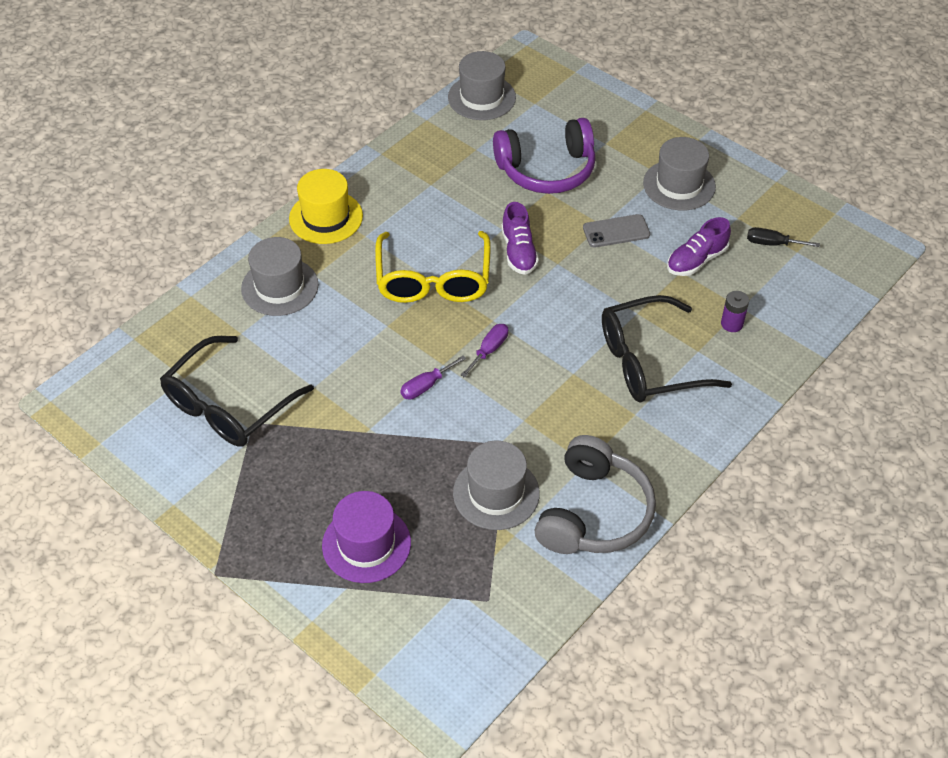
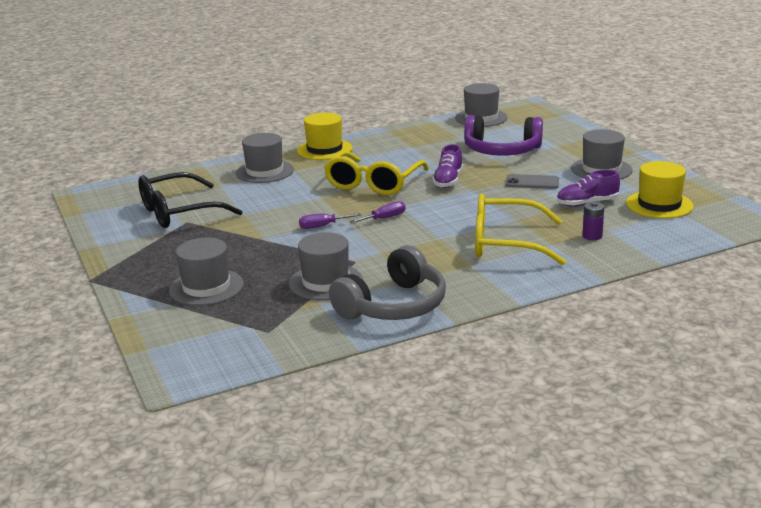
camera: 25 degrees right, 25 degrees down
purple hat [322,491,411,583] -> grey hat [169,238,244,306]
black glasses [602,295,732,402] -> yellow glasses [476,194,566,265]
black screwdriver [747,227,820,247] -> yellow hat [626,161,694,219]

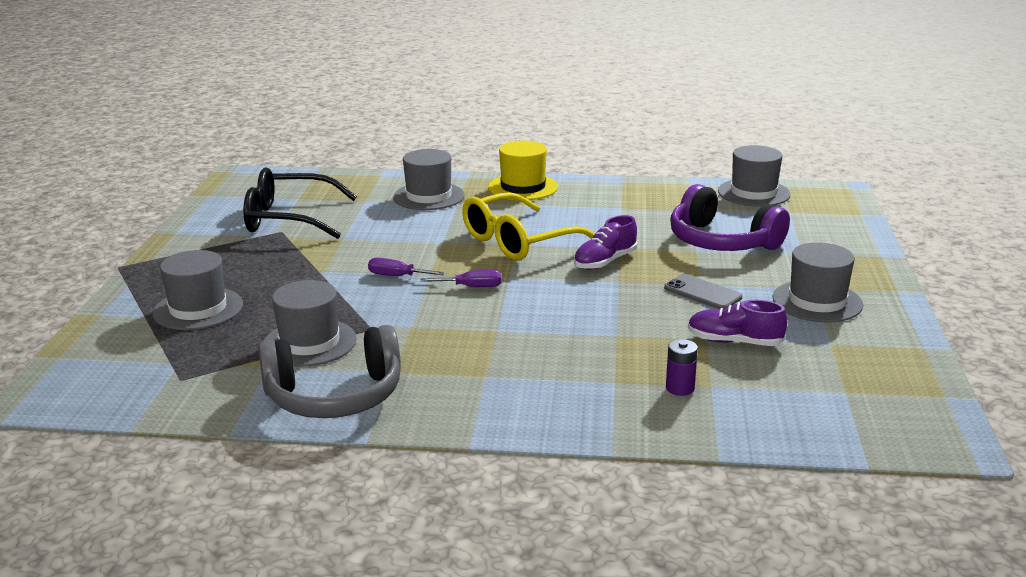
camera: 30 degrees right, 0 degrees up
yellow glasses [476,194,566,265] -> none
yellow hat [626,161,694,219] -> none

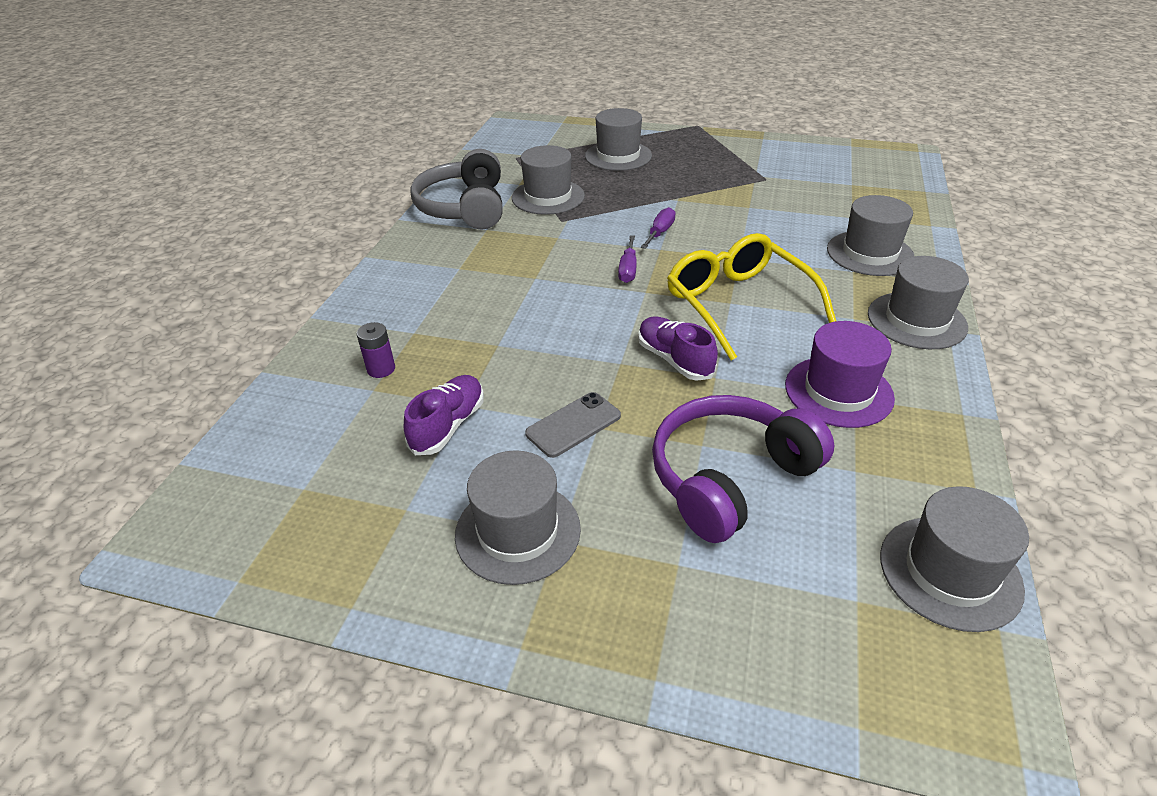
camera: 100 degrees right, 15 degrees up
black glasses [243,167,357,239] -> none
yellow hat [488,140,558,200] -> grey hat [868,256,969,349]
none -> purple hat [785,321,895,428]

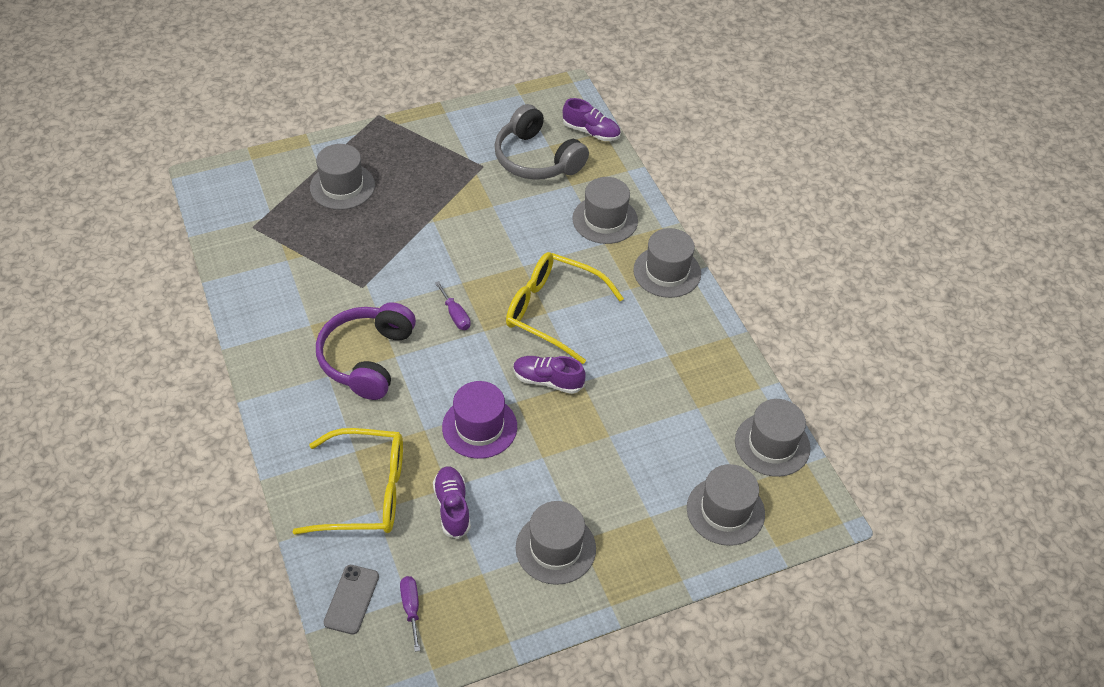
camera: 40 degrees left, 10 degrees up
purple battery [356,322,395,378] -> yellow glasses [293,428,403,535]
grey headphones [410,149,503,229] -> grey headphones moved to [495,104,589,180]
grey hat [512,145,585,215] -> grey hat moved to [687,464,765,546]
grey phone [525,392,621,458] -> grey phone moved to [324,565,379,635]
purple screwdriver [641,207,676,249] -> purple screwdriver moved to [400,576,420,652]
purple headphones [652,395,834,543] -> purple headphones moved to [316,302,416,400]
purple hat [785,321,895,428] -> purple hat moved to [442,381,517,459]
none -> purple shoe [563,98,621,141]

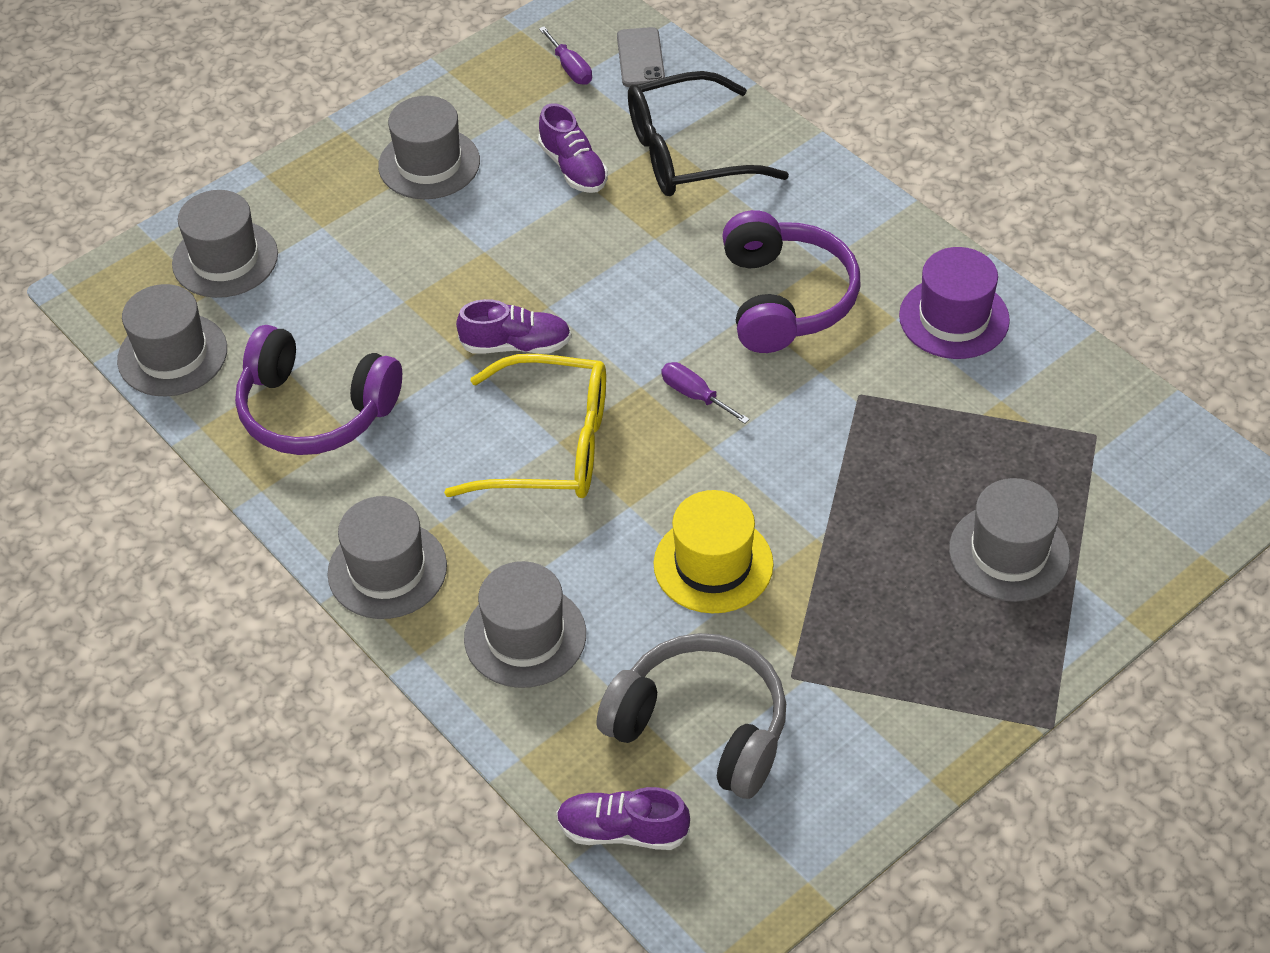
camera: 165 degrees right, 0 degrees up
yellow glasses [293,428,403,535] -> black glasses [628,71,789,196]
purple hat [442,381,517,459] -> purple hat moved to [899,247,1010,359]
none -> purple headphones [235,325,402,455]
none -> yellow hat [654,490,774,613]

